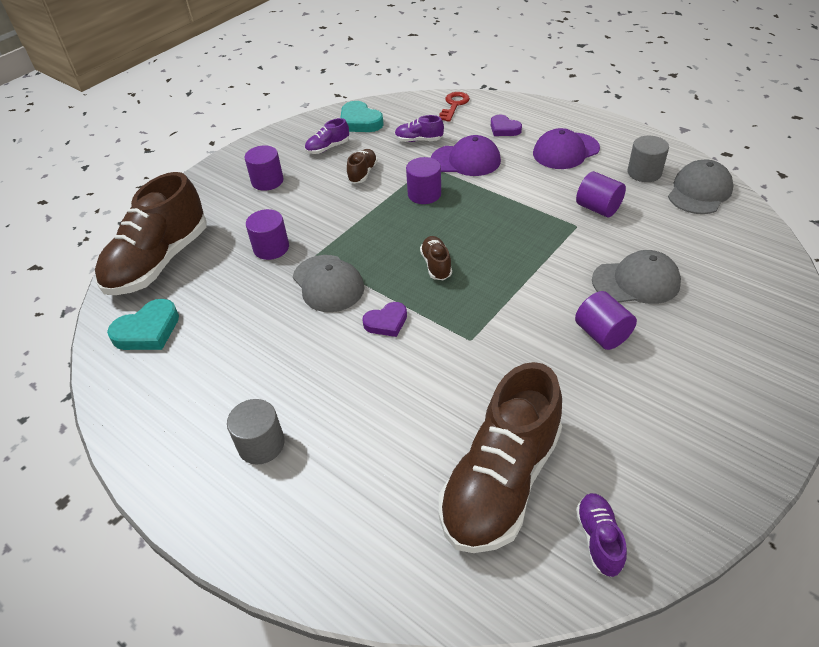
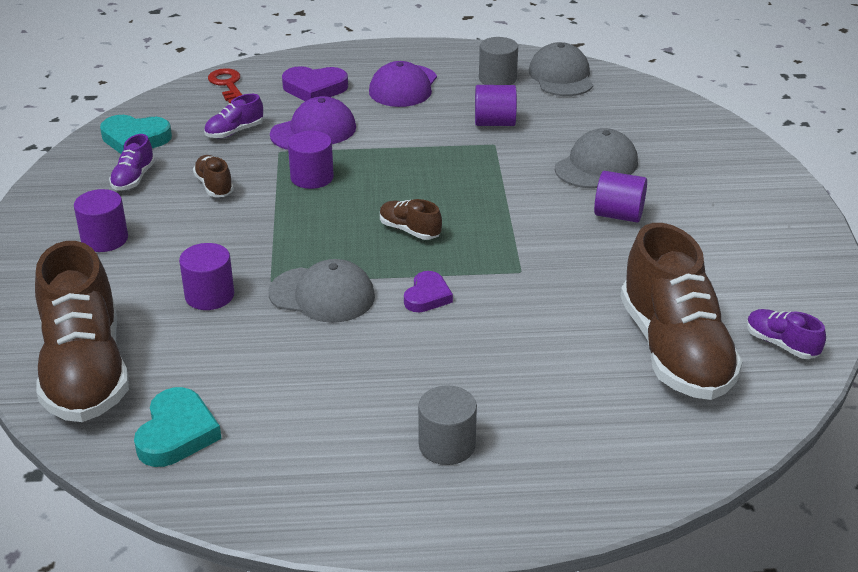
camera: 45 degrees left, 10 degrees down
purple heart [491,115,522,136] -> purple heart [282,66,348,101], size x1.50

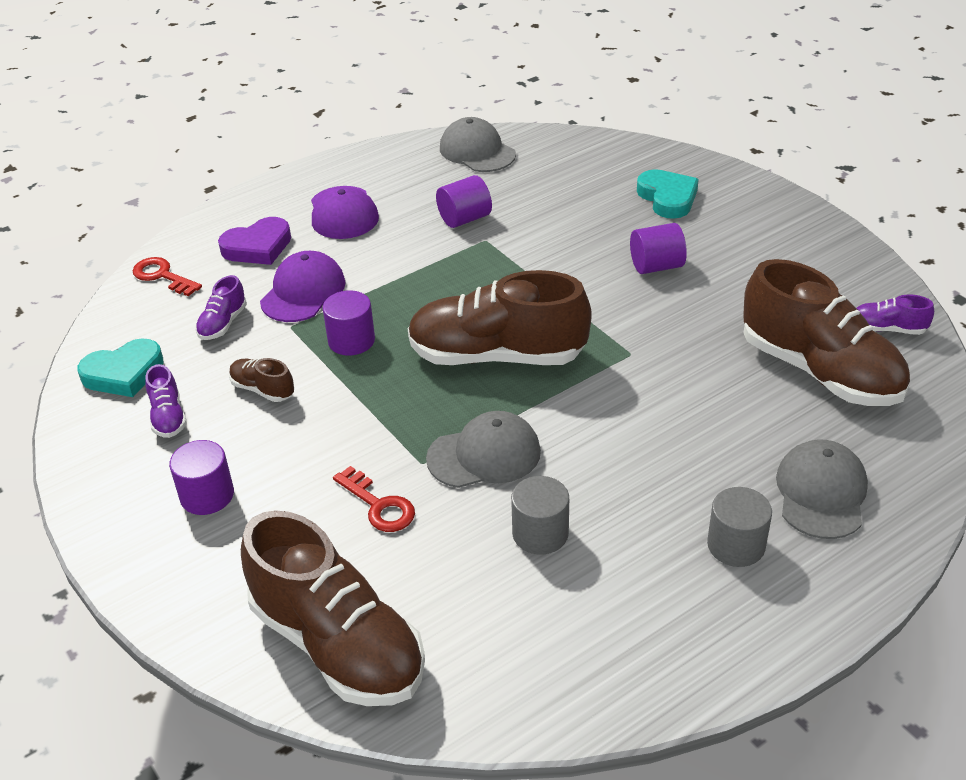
camera: 30 degrees left, 5 degrees up
turquoise heart [134,387,222,467] -> turquoise heart moved to [637,169,699,219]
purple cylinder [179,243,234,310] -> red key [333,466,415,532]
brown shoe [380,199,442,240] -> brown shoe [408,270,592,365], size x2.34
purple heart [404,271,453,312] -> none
grey cylinder [479,37,518,85] -> grey cylinder moved to [511,476,569,555]
grey cap [555,128,638,188] -> grey cap moved to [776,440,868,539]

